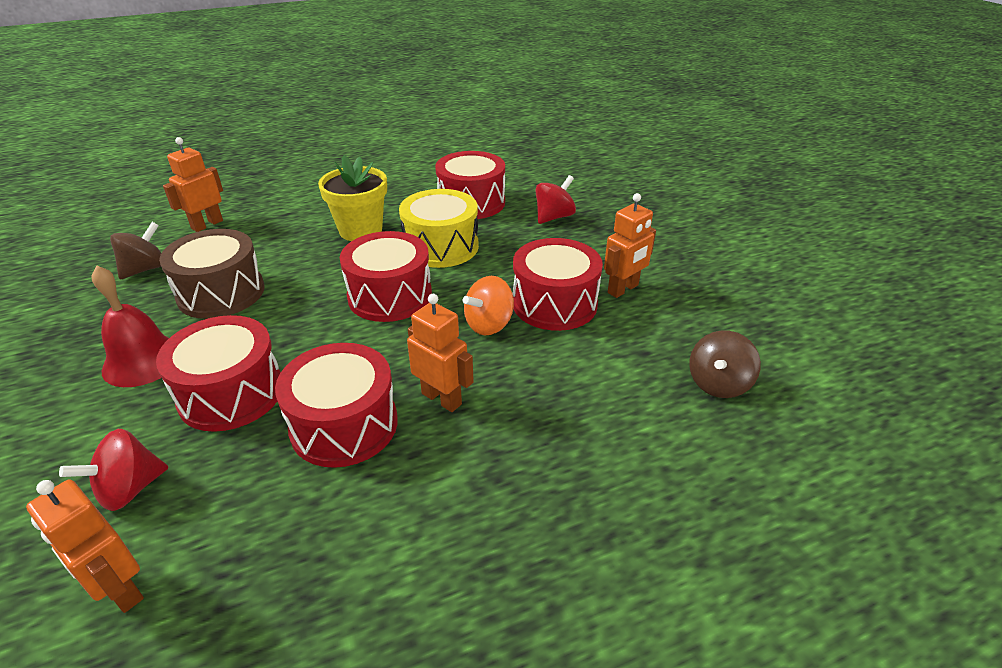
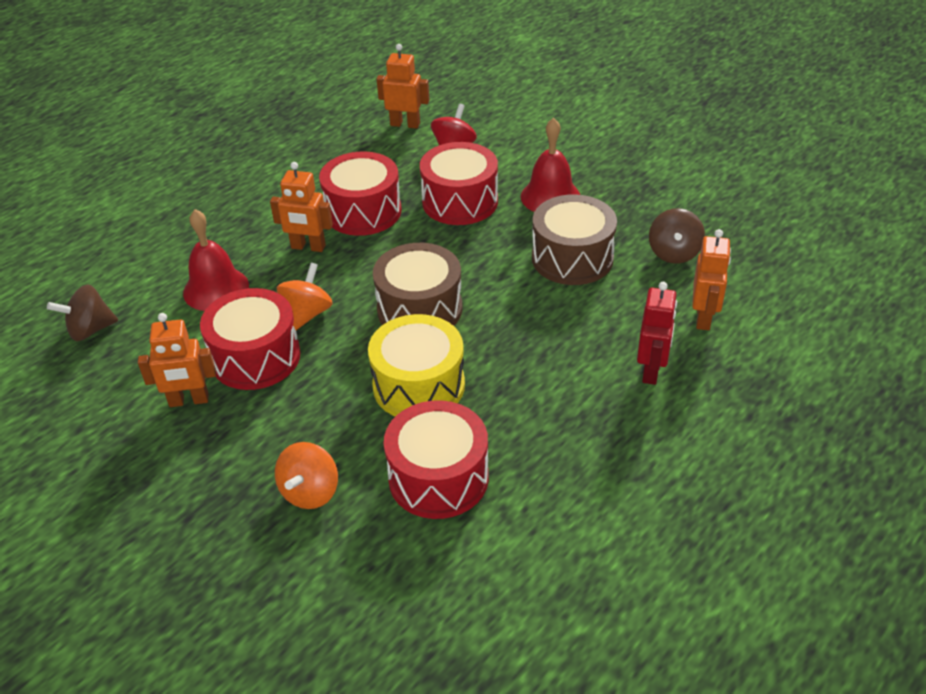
camera: 155 degrees right, 5 degrees up
yellow flower pot [318,155,387,241] -> none
red drum [340,231,432,322] -> brown drum [373,243,462,326]
red spinning top [535,175,576,224] -> orange spinning top [275,442,338,509]
orange robot [604,193,656,298] -> orange robot turned 120 degrees counterclockwise [138,313,216,407]
brown spinning top [689,330,761,398] -> brown spinning top turned 120 degrees counterclockwise [47,285,118,341]
none -> red bell [183,209,249,311]
none -> red robot [637,282,677,385]

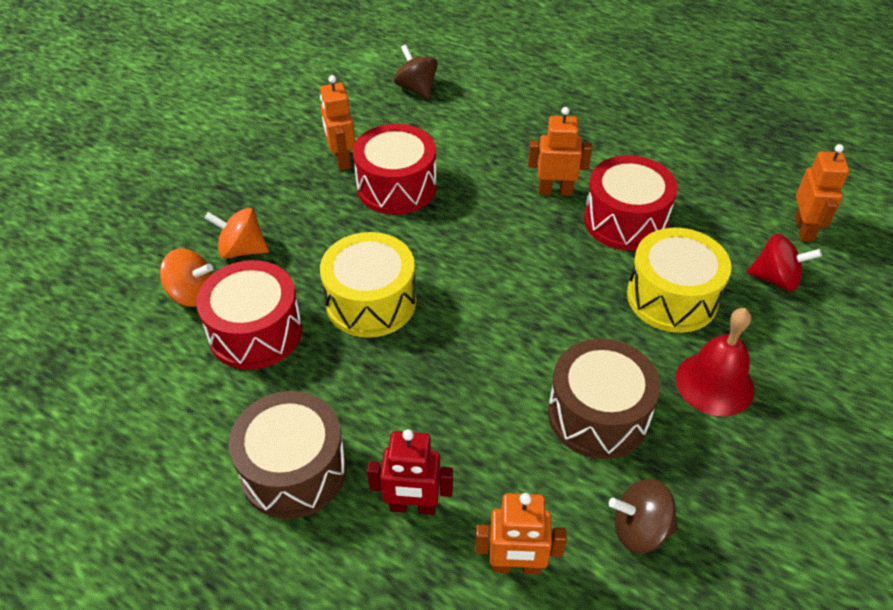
camera: 80 degrees right, 5 degrees up
red bell [183,209,249,311] -> none
orange robot [270,162,333,252] -> orange robot turned 90 degrees clockwise [528,107,592,196]
orange spinning top [277,263,333,330] -> orange spinning top moved to [160,248,213,307]
brown drum [373,243,462,326] -> brown drum moved to [229,391,347,519]
red drum [420,142,498,225] -> yellow drum [627,228,731,333]

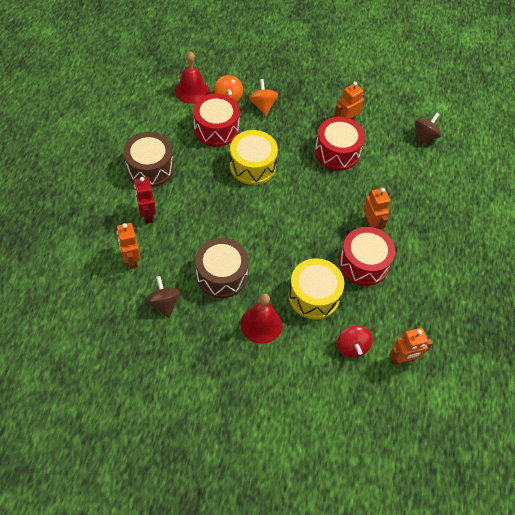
camera: 65 degrees right, 10 degrees up
none -> red bell [175,51,209,104]

